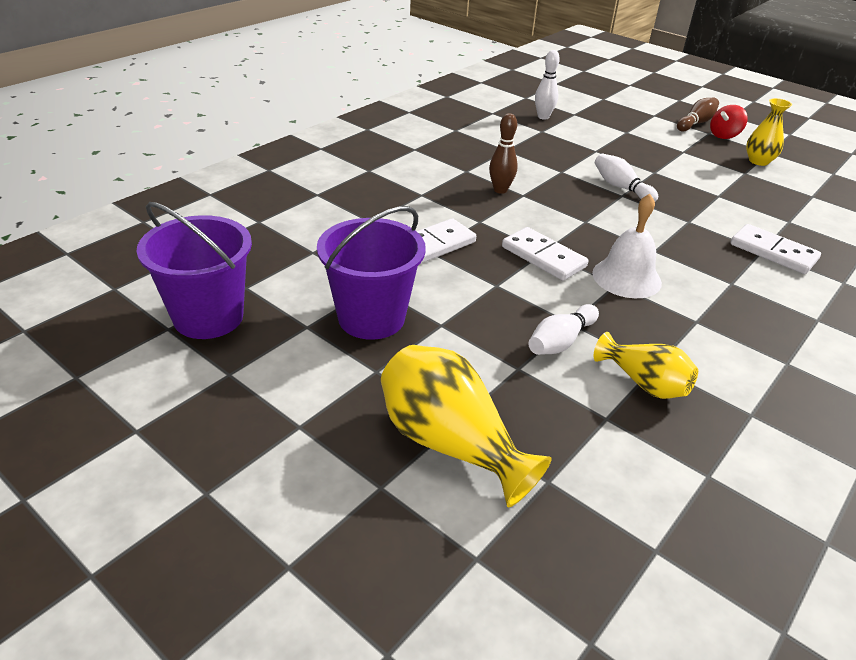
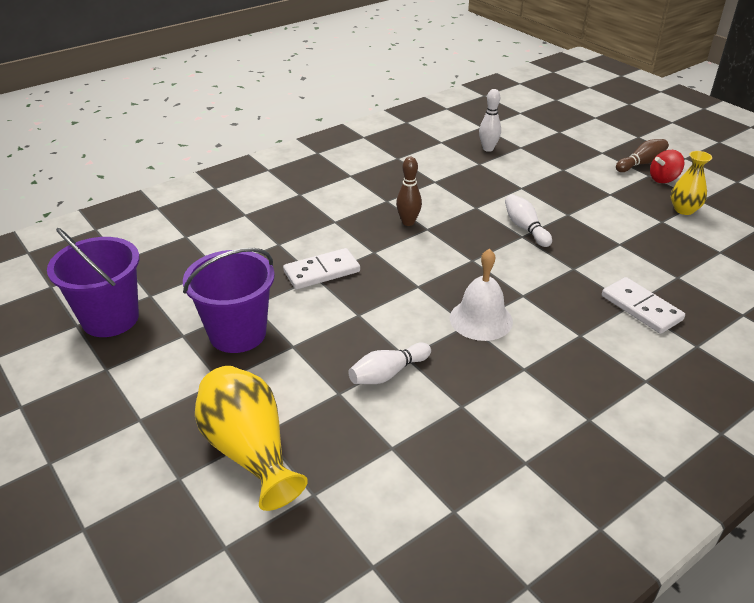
camera: 15 degrees right, 0 degrees up
white domino [502,227,588,281] -> none
yellow vase [594,332,698,399] -> none

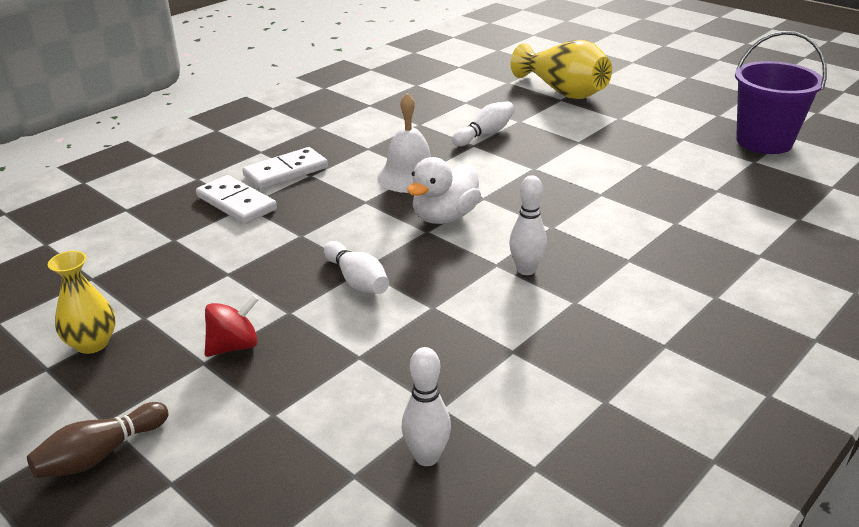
camera: 170 degrees right, 5 degrees down
purple bucket [183,248,275,353] -> none
white domino [283,248,360,289] -> white domino moved to [242,147,328,189]
brown bowling pin [396,157,422,226] -> white bowling pin [509,175,547,275]
red spinning top [650,150,684,183] -> red spinning top moved to [205,295,259,357]
none -> white duck [407,157,481,224]

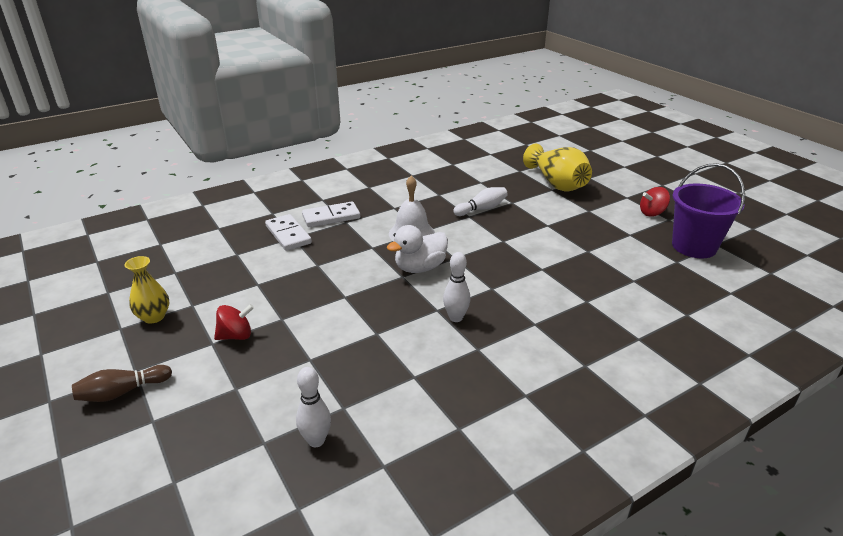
camera: 15 degrees right, 0 degrees up
white bowling pin [324,241,389,294] -> none
none -> red spinning top [640,187,670,217]

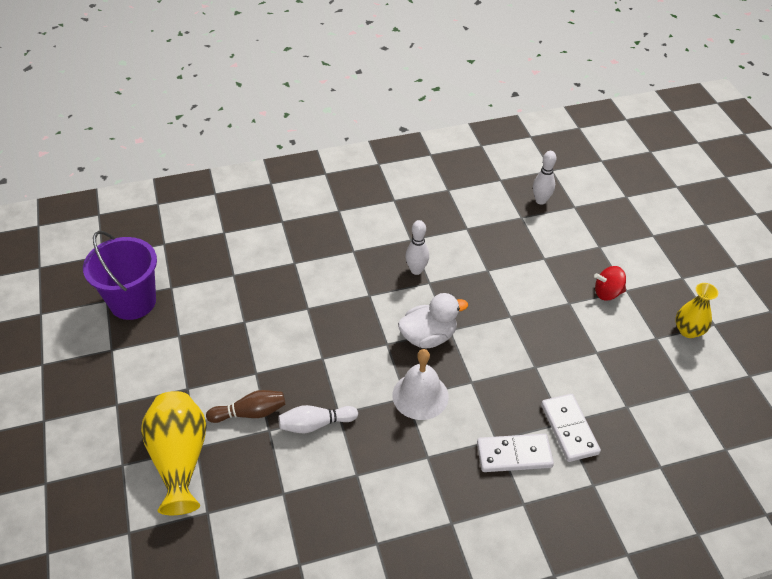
camera: 165 degrees left, 15 degrees up
brown bowling pin [72,365,172,402] -> brown bowling pin moved to [206,390,285,423]
red spinning top [640,187,670,217] -> none

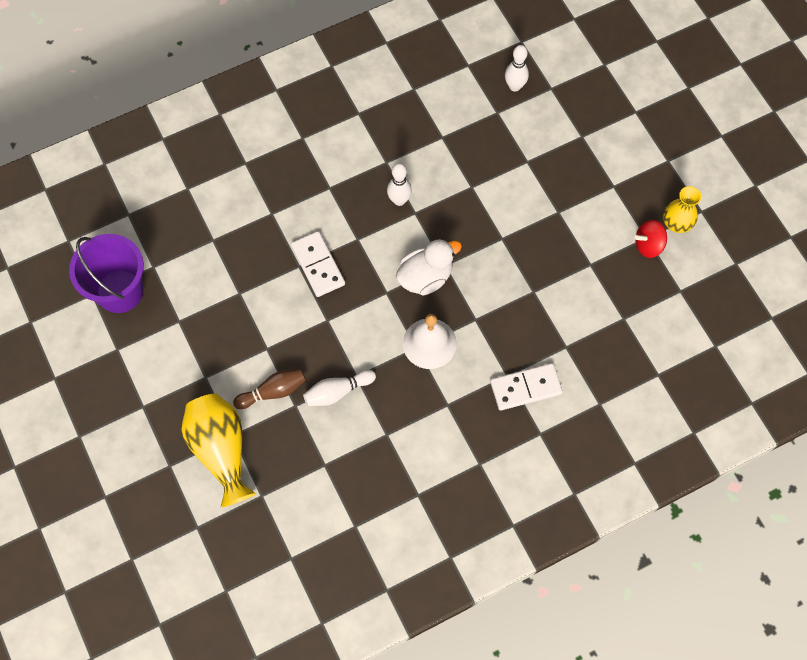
camera: 10 degrees left, 20 degrees up
white domino [541,394,601,462] -> white domino moved to [291,231,345,297]
red spinning top [594,266,626,300] -> red spinning top moved to [635,220,667,258]

